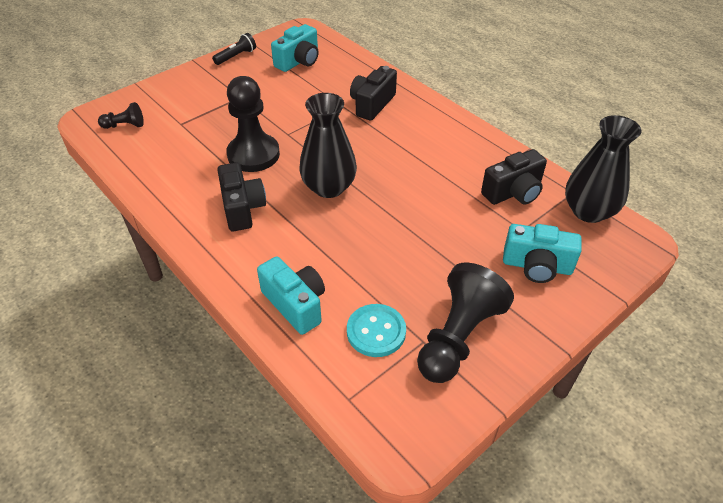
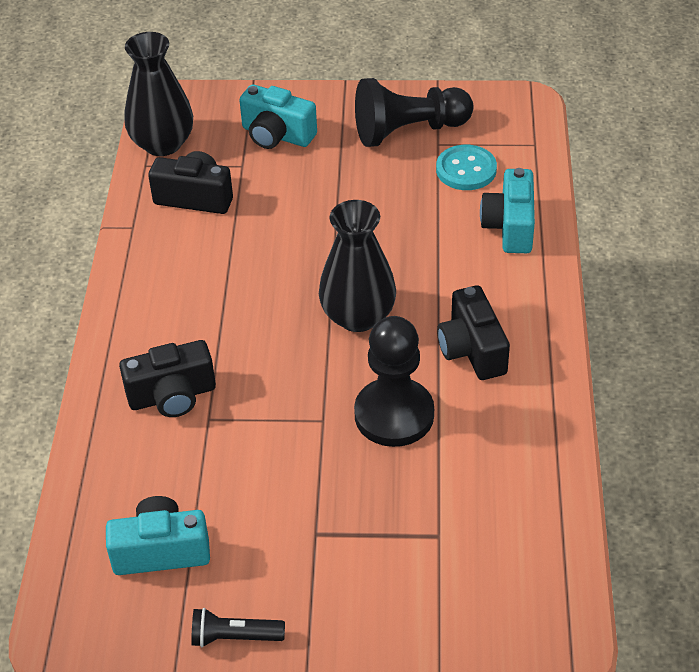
camera: 135 degrees left, 0 degrees up
black pawn [98,102,144,129] -> none
black camera [217,163,266,231] -> black camera turned 45 degrees counterclockwise [437,285,510,380]
turquoise camera [503,224,582,283] -> turquoise camera turned 150 degrees clockwise [239,84,317,149]

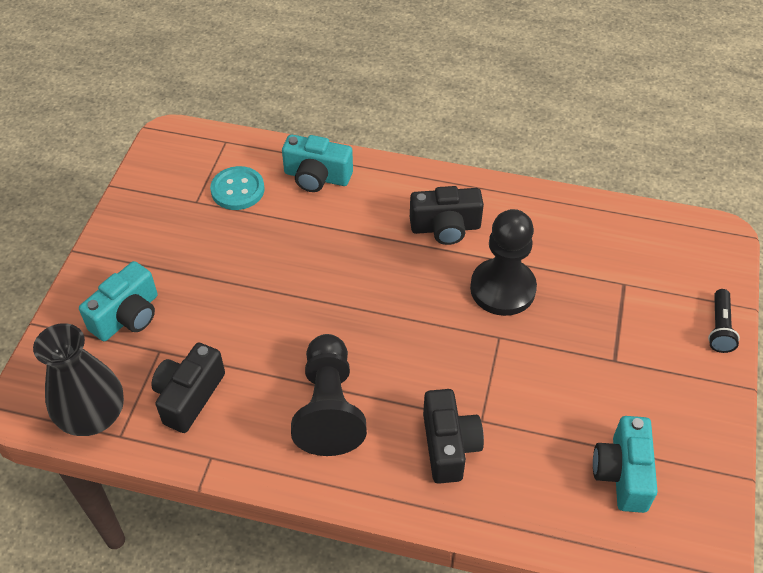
camera: 80 degrees left, 5 degrees up
black flashlight [191,608,285,647] -> black flashlight moved to [708,289,740,353]
black vase [319,200,396,332] -> none
black pawn [355,78,473,147] -> black pawn moved to [291,334,367,456]

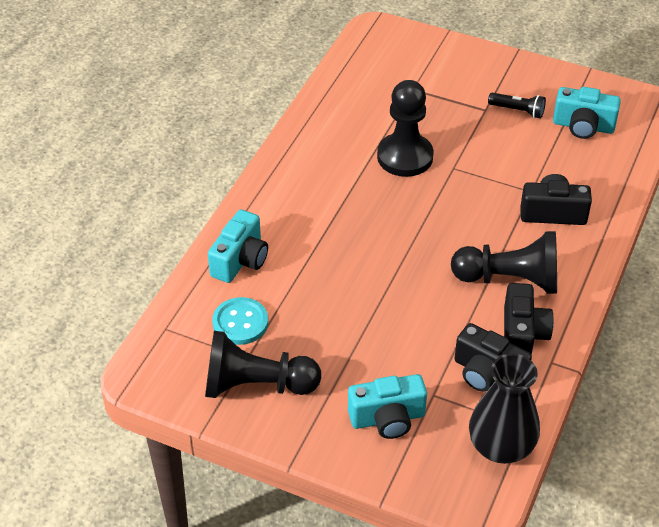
camera: 80 degrees left, 5 degrees down
turquoise camera [79,261,157,341] -> turquoise camera turned 120 degrees clockwise [348,374,427,439]
black camera [410,186,484,245] -> black camera moved to [504,283,554,355]
black flashlight [708,289,740,353] -> black flashlight moved to [488,93,546,118]
none -> black pawn [205,331,321,398]

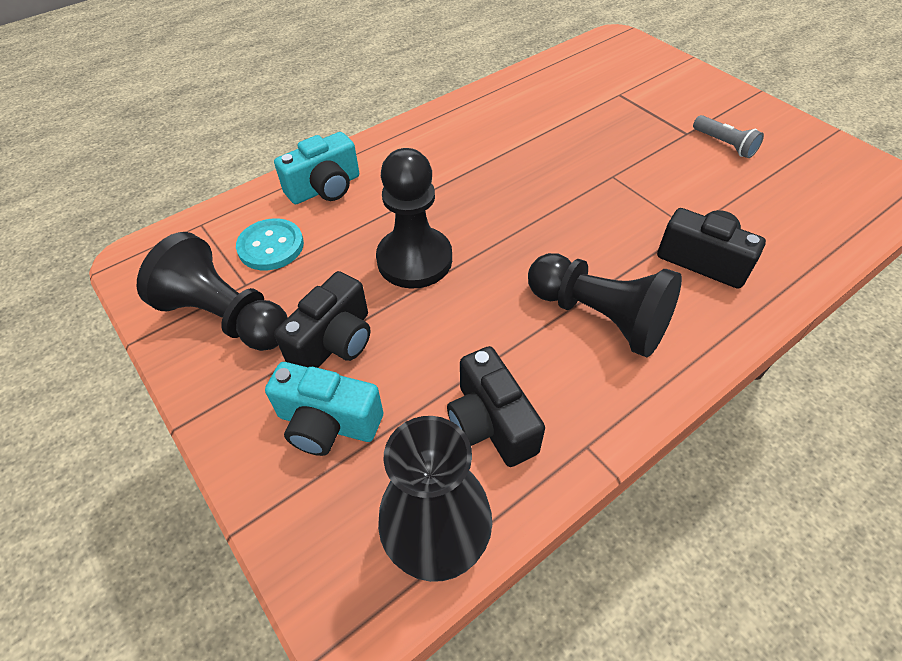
camera: 30 degrees right, 5 degrees up
black pawn [377,80,434,177] -> black pawn moved to [376,148,452,289]
black flashlight [488,93,546,118] -> grey flashlight [693,115,764,158]
black camera [504,283,554,355] -> black camera moved to [274,271,371,368]
turquoise camera [553,87,621,139] -> none

